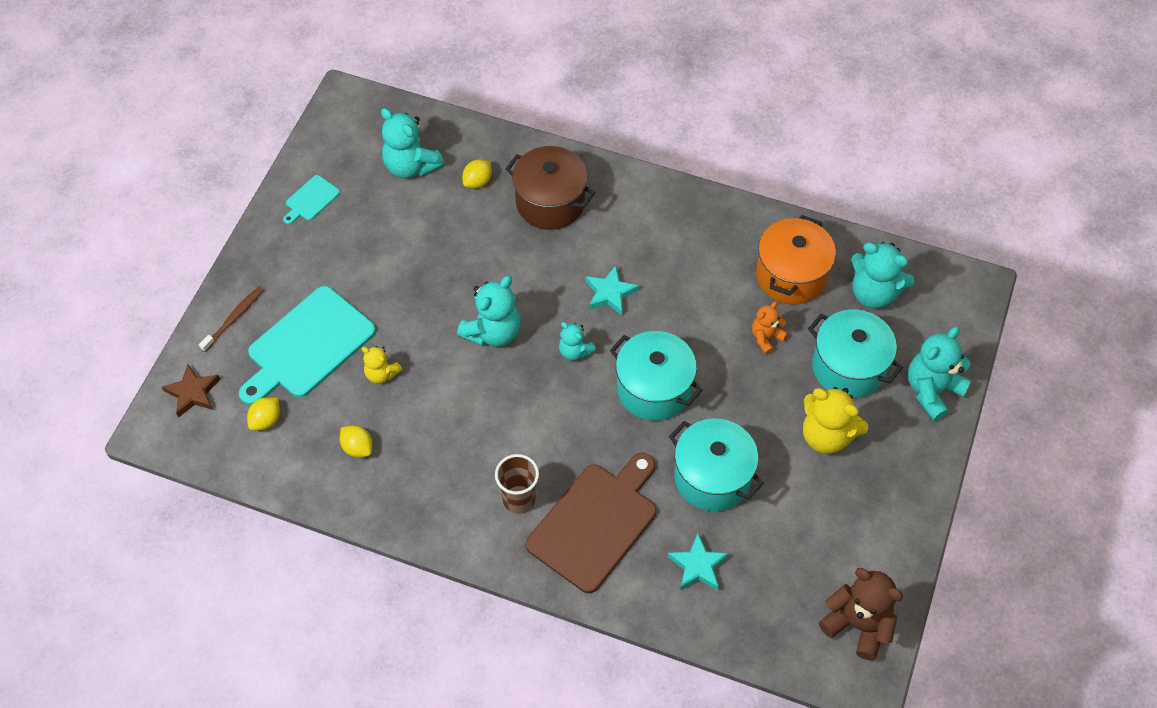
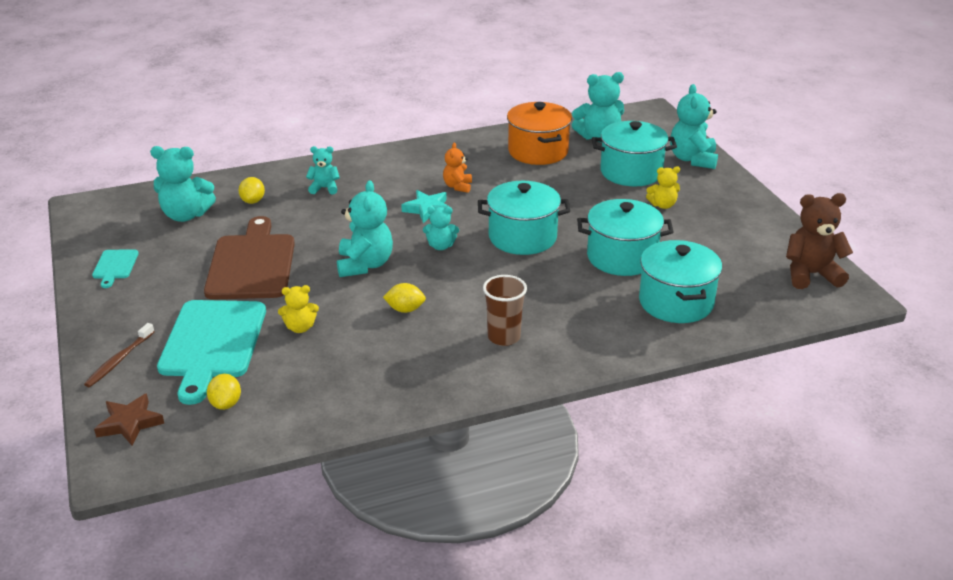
camera: 40 degrees left, 25 degrees down
brown toothbrush [199,286,264,352] -> brown toothbrush turned 150 degrees counterclockwise [84,323,155,387]
yellow lemon [340,425,373,458] -> yellow lemon moved to [383,283,426,313]
brown pot [505,146,595,230] -> turquoise teddy bear [306,146,340,194]
brown cutting board [526,453,657,593] -> brown cutting board moved to [204,216,295,300]
turquoise star [668,533,729,590] -> turquoise pot [639,240,722,323]
orange teddy bear [752,301,788,354] -> orange teddy bear moved to [443,143,472,193]
yellow teddy bear [803,387,868,454] -> yellow teddy bear [646,166,680,209], size x0.57

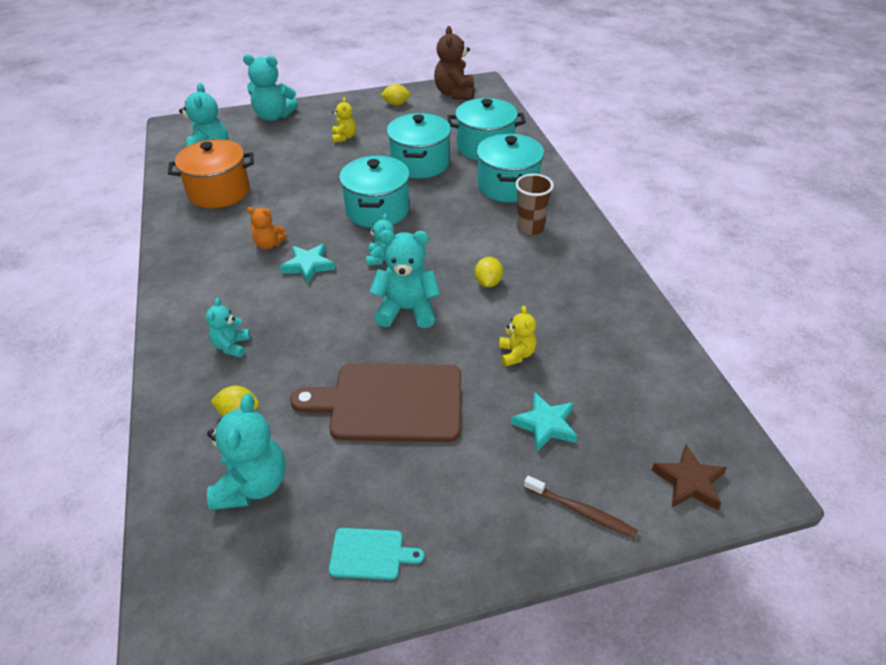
camera: 85 degrees left, 10 degrees up
turquoise cutting board [157,300,266,405] -> turquoise star [511,392,577,452]
yellow lemon [207,374,241,410] -> yellow lemon moved to [381,84,410,105]
turquoise pot [592,121,677,186] -> turquoise pot moved to [477,134,544,202]

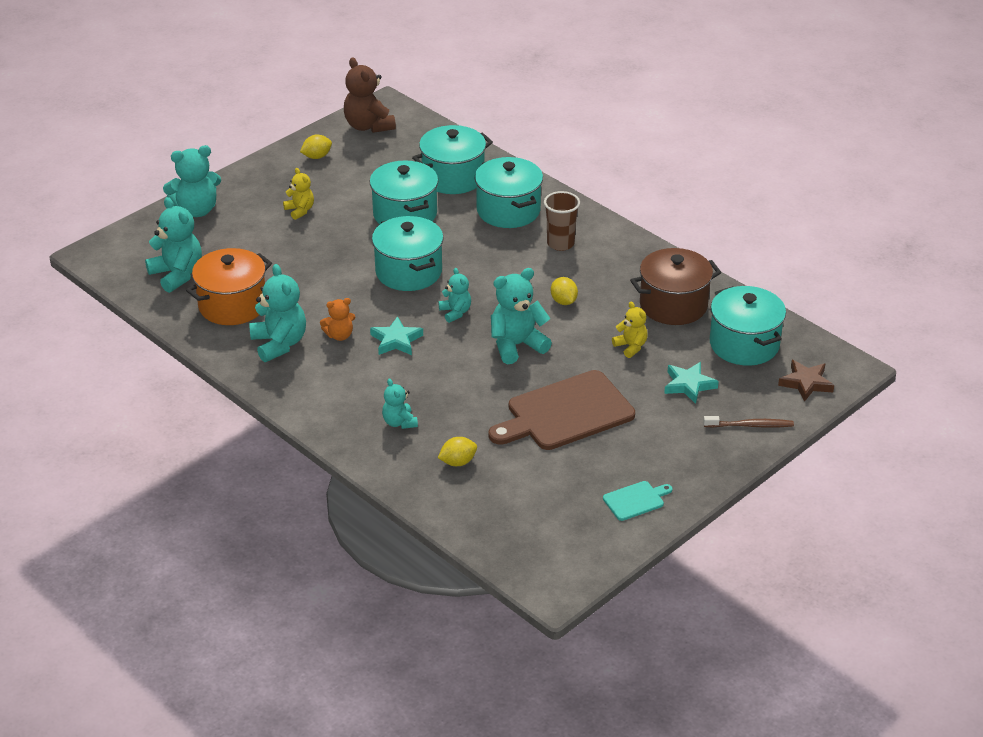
camera: 30 degrees left, 5 degrees down
turquoise teddy bear [207,394,286,510] -> turquoise teddy bear moved to [249,264,306,362]
none -> brown pot [630,248,721,325]
none -> turquoise pot [710,286,786,366]

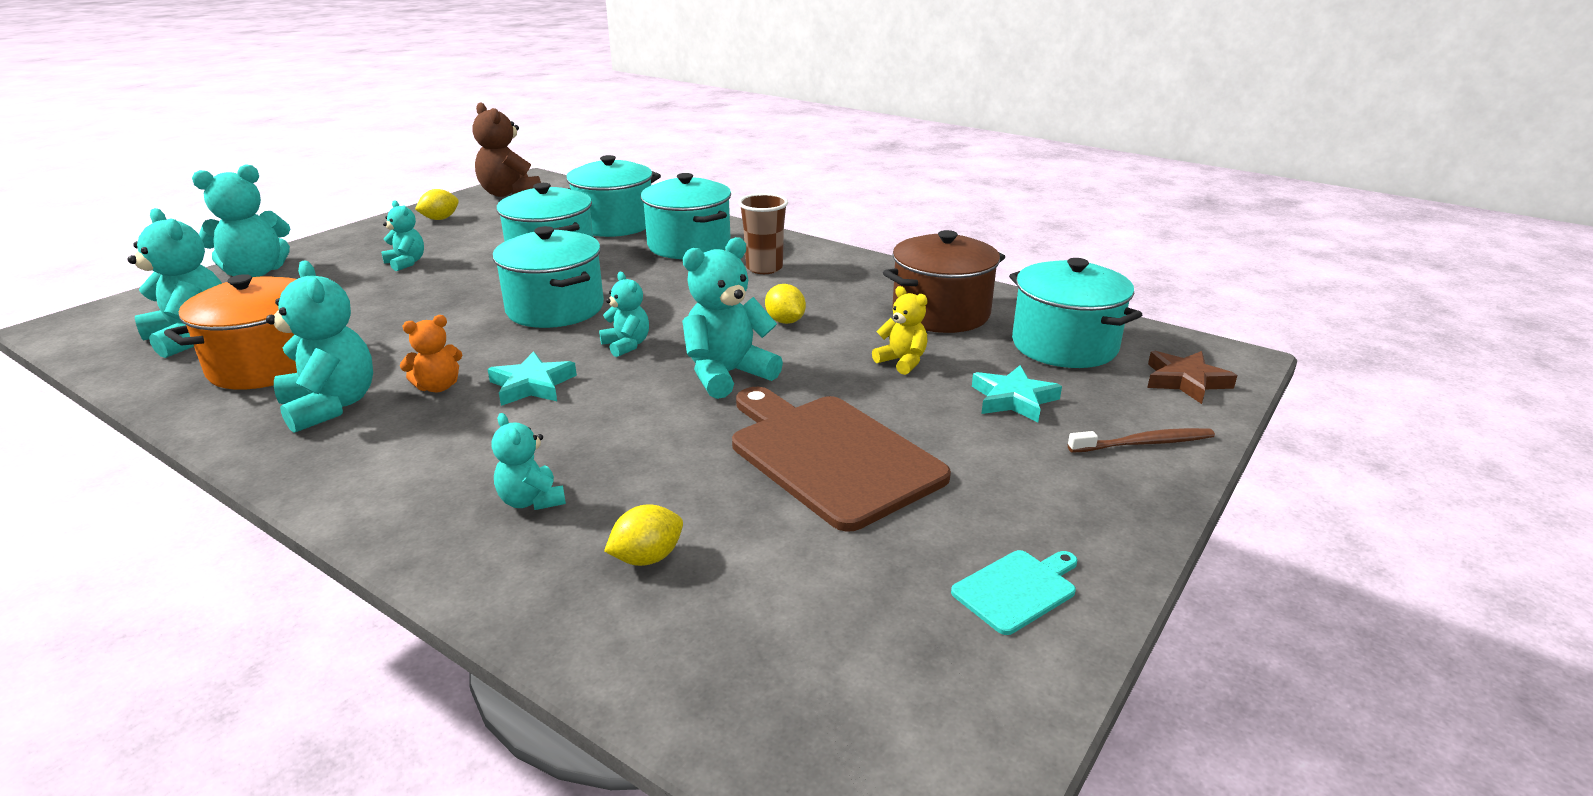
camera: 10 degrees left, 10 degrees down
yellow teddy bear [283,168,314,220] -> turquoise teddy bear [381,200,424,271]
brown cutting board [488,370,635,450] -> brown cutting board turned 90 degrees clockwise [732,387,951,532]

